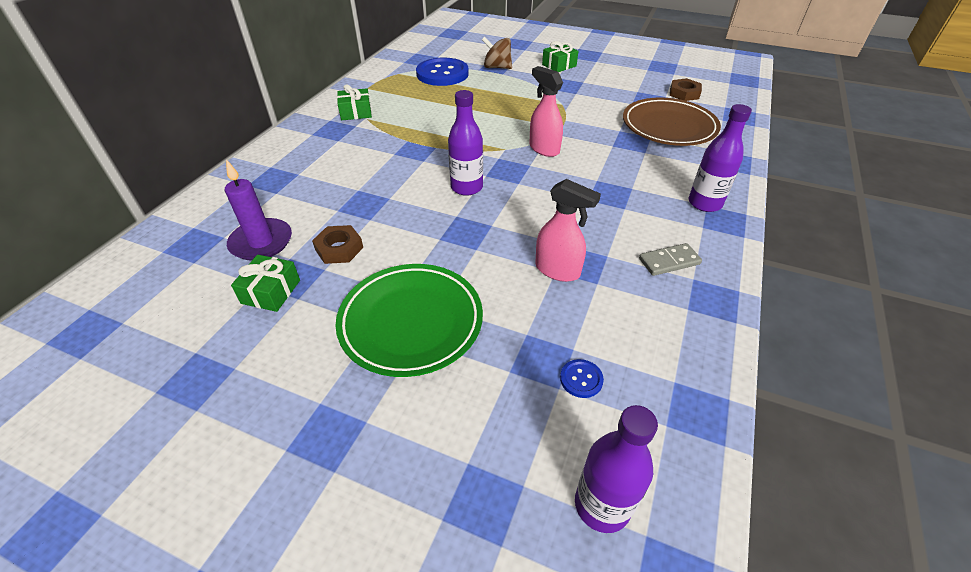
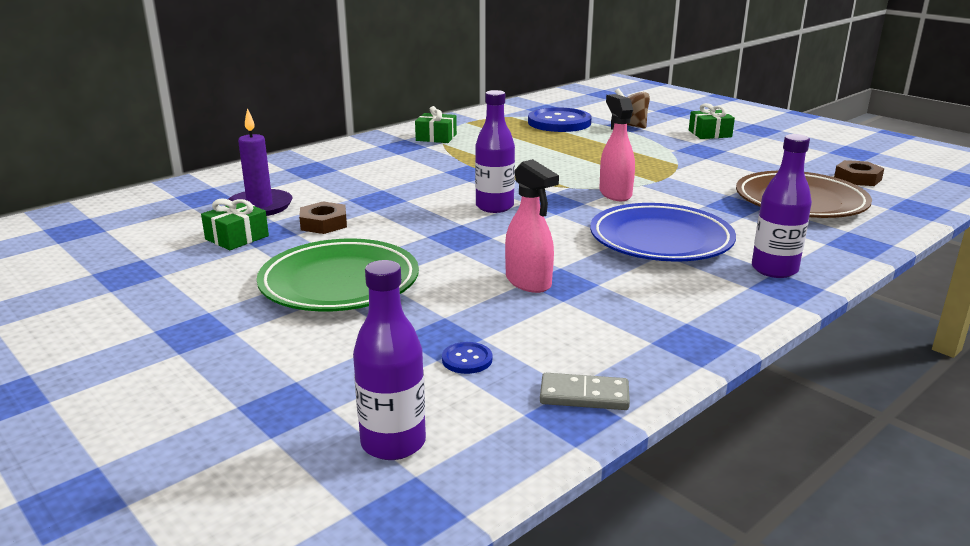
camera: 25 degrees right, 20 degrees down
grey domino [639,243,702,276] -> grey domino moved to [540,373,630,410]
none -> blue plate [590,203,736,262]

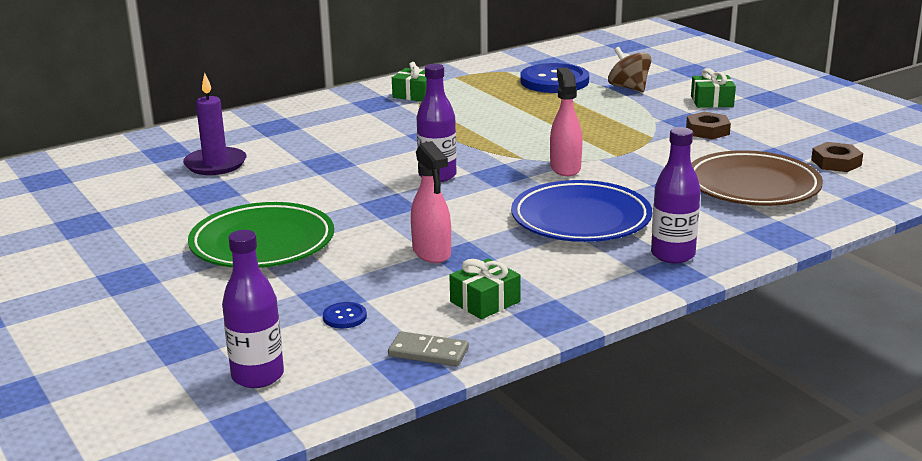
camera: 10 degrees right, 0 degrees up
green gift [201,199,269,250] -> green gift moved to [449,258,521,319]
brown nut [299,202,347,234] -> brown nut moved to [686,112,731,139]

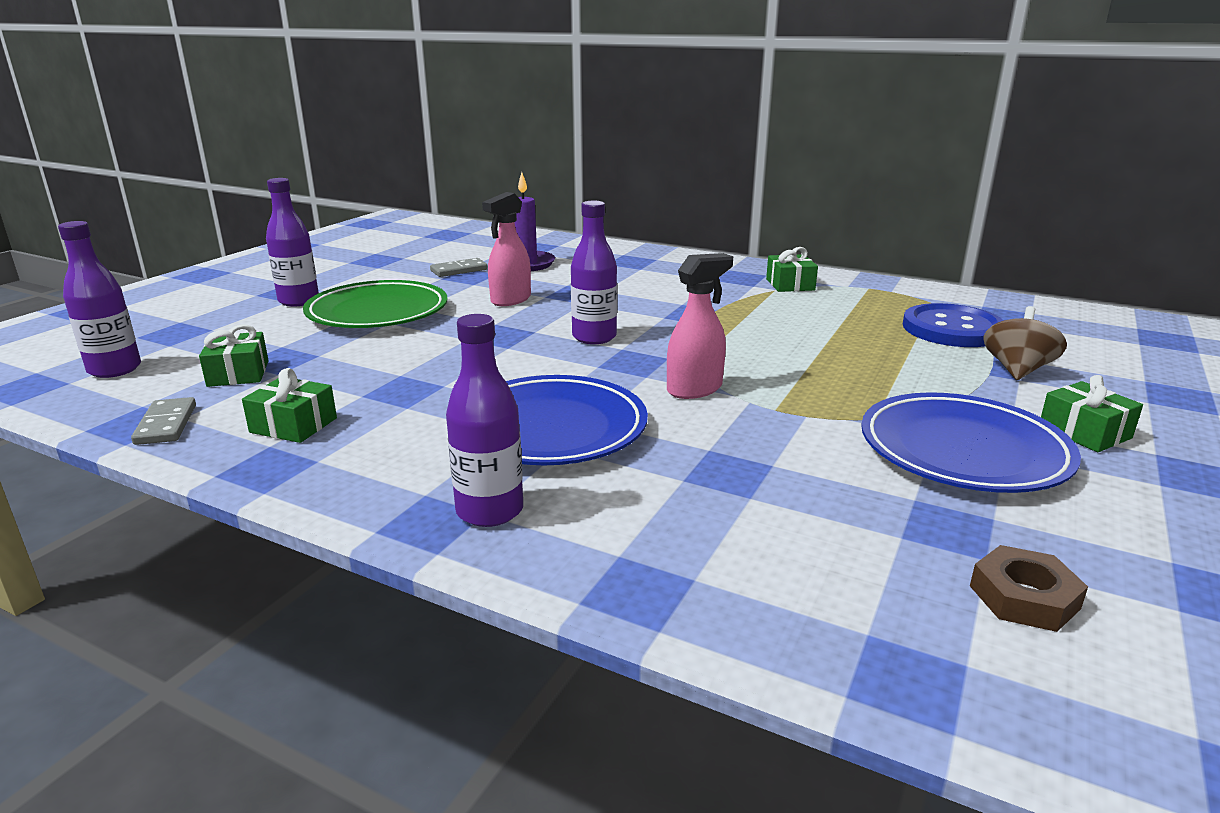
camera: 60 degrees right, 0 degrees up
blue button [323,302,367,328] -> green gift [199,324,269,387]
pink spray bottle [411,141,451,263] -> pink spray bottle moved to [482,192,531,306]
brown nut [686,112,731,139] -> blue plate [861,392,1081,493]
brown plate [691,150,823,206] -> none
none -> purple bottle [266,178,319,307]
none -> grey domino [430,258,488,277]

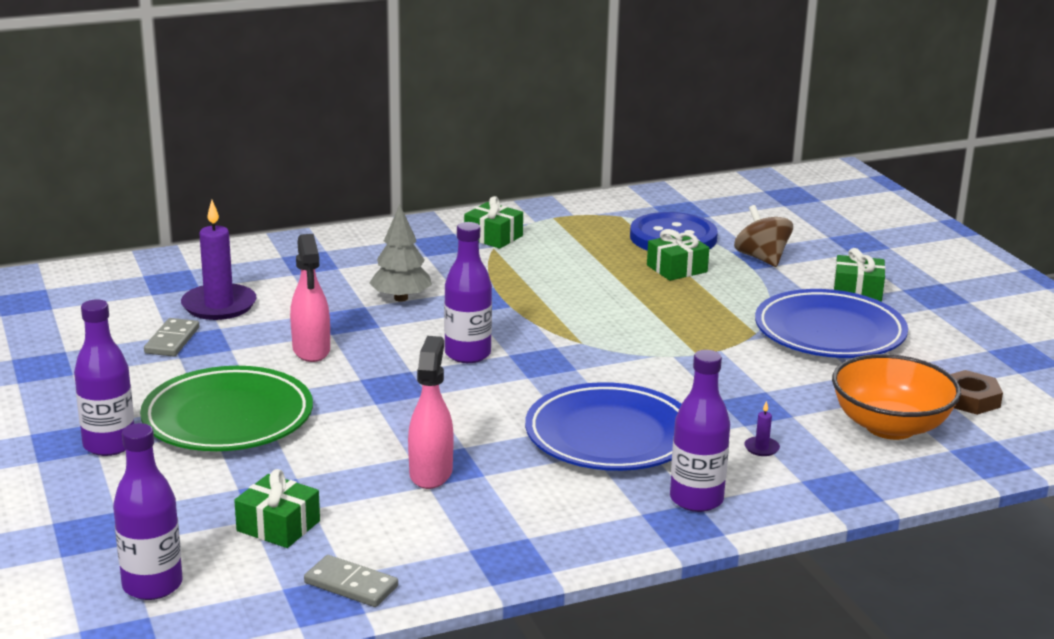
camera: 50 degrees left, 0 degrees up
green gift [242,368,337,443] -> green gift moved to [647,229,709,281]
pink spray bottle [667,253,733,399] -> pink spray bottle moved to [408,336,454,489]
none -> grey tree [369,204,432,302]
none -> purple candle [744,401,780,456]
none -> orange bowl [832,354,961,440]

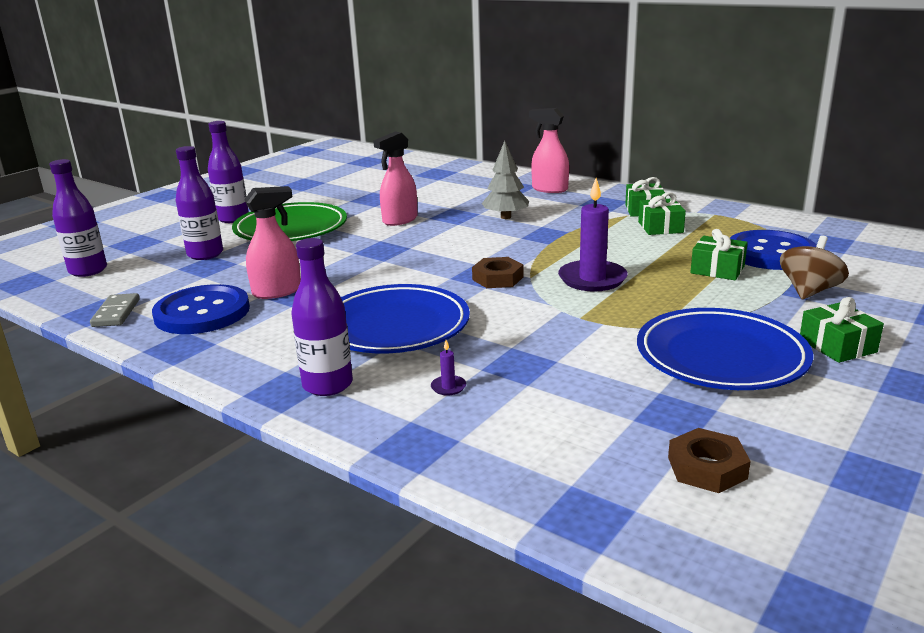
camera: 60 degrees right, 0 degrees up
grey domino [144,318,199,356] -> none
purple candle [181,200,256,320] -> purple candle moved to [558,178,628,292]
green gift [234,469,320,548] -> green gift moved to [638,192,686,235]
purple bottle [444,222,492,363] -> purple bottle moved to [176,146,223,260]
orange bowl [832,354,961,440] -> none
none -> blue button [152,284,250,334]
none -> brown nut [472,257,523,288]
none -> pink spray bottle [529,108,569,193]

